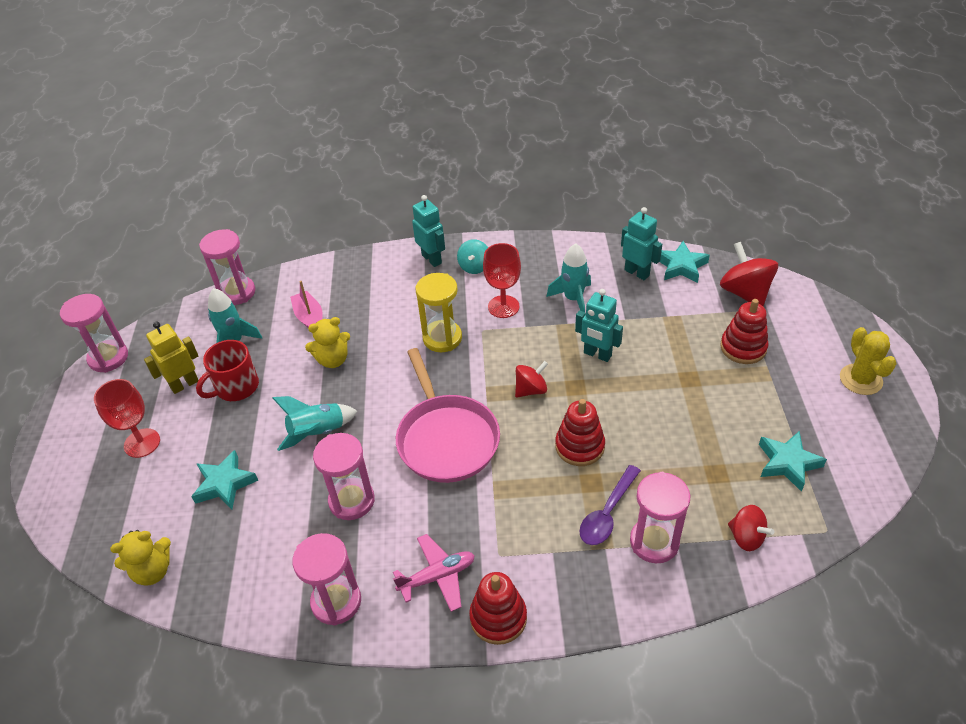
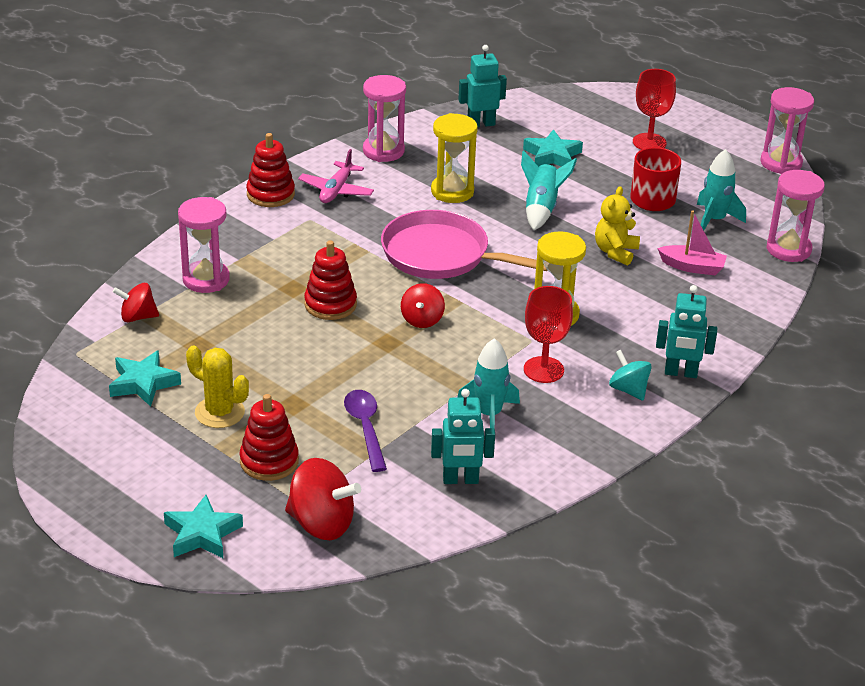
camera: 130 degrees right, 10 degrees down
yellow teddy bear [110,530,171,586] -> none
yellow robot [144,322,198,394] -> none
pink hourglass [313,433,375,520] -> yellow hourglass [431,113,478,203]
turquoise robot [575,289,623,362] -> turquoise robot moved to [458,45,507,127]
purple spoon [579,465,641,545] -> purple spoon moved to [344,390,387,472]
turquoise star [659,241,710,283] -> turquoise star moved to [164,495,243,558]
yellow cactus [840,327,896,395] -> yellow cactus moved to [186,346,249,428]

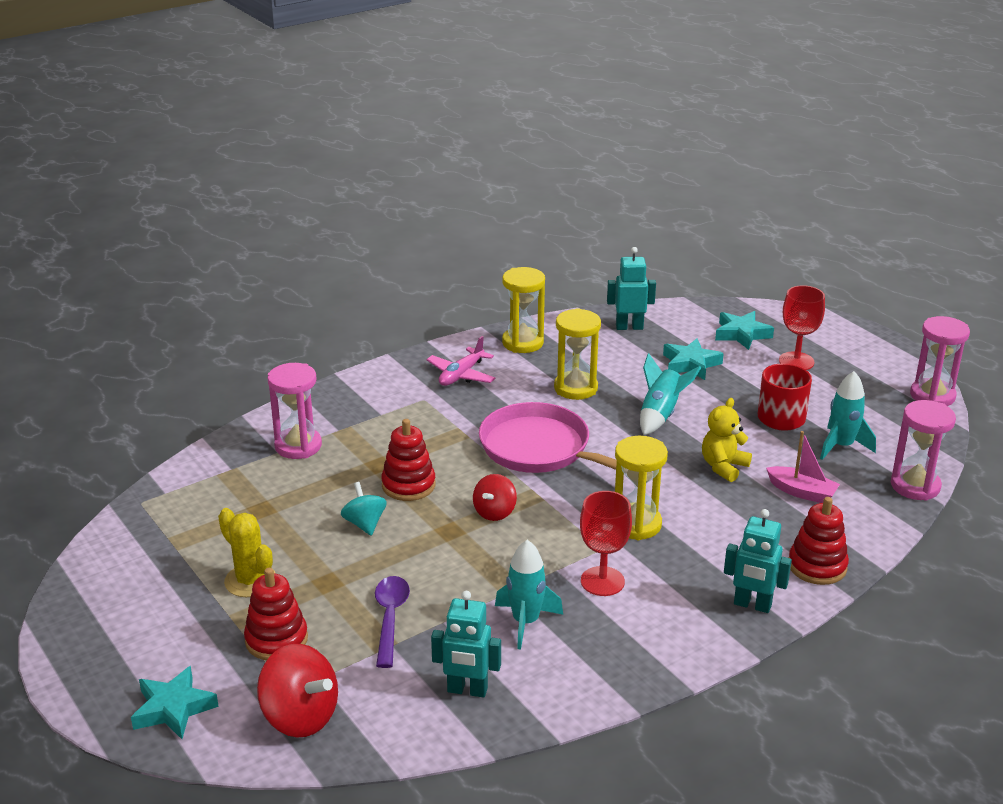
camera: 15 degrees right, 5 degrees down
turquoise star [109,350,181,406] -> turquoise star moved to [715,311,774,350]
red spinning top [113,283,159,322] -> none
red stacking toy [246,133,295,207] -> red stacking toy moved to [789,497,849,585]
pink hourglass [363,75,406,162] -> yellow hourglass [502,267,545,353]
turquoise spinning top [609,350,652,401] -> turquoise spinning top moved to [341,482,387,536]

